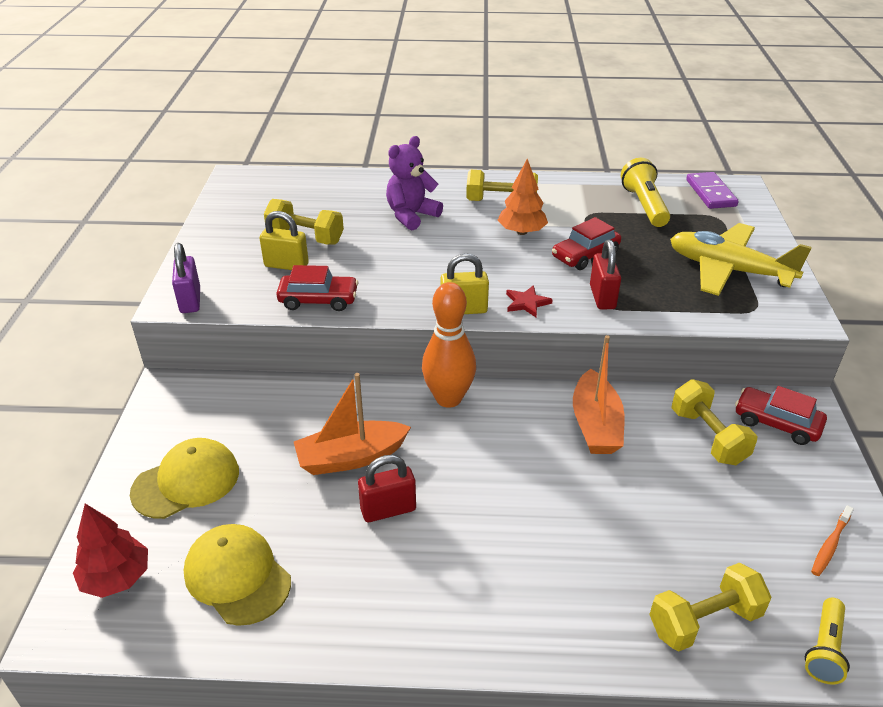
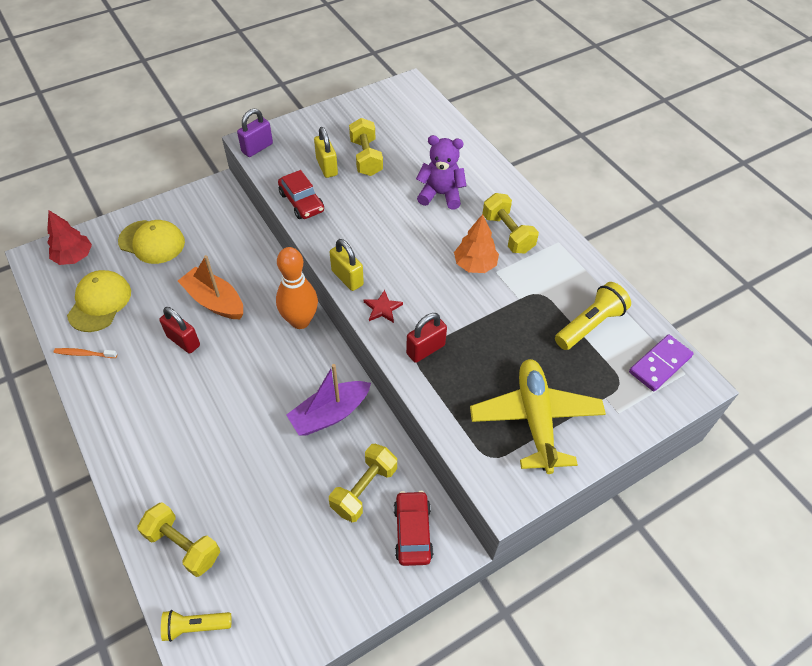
camera: 55 degrees right, 15 degrees up
red car [552,217,621,270] -> none
orange boat [573,335,624,454] -> purple boat [286,364,371,436]
orange toothbrush [811,505,854,576] -> orange toothbrush moved to [54,348,117,358]

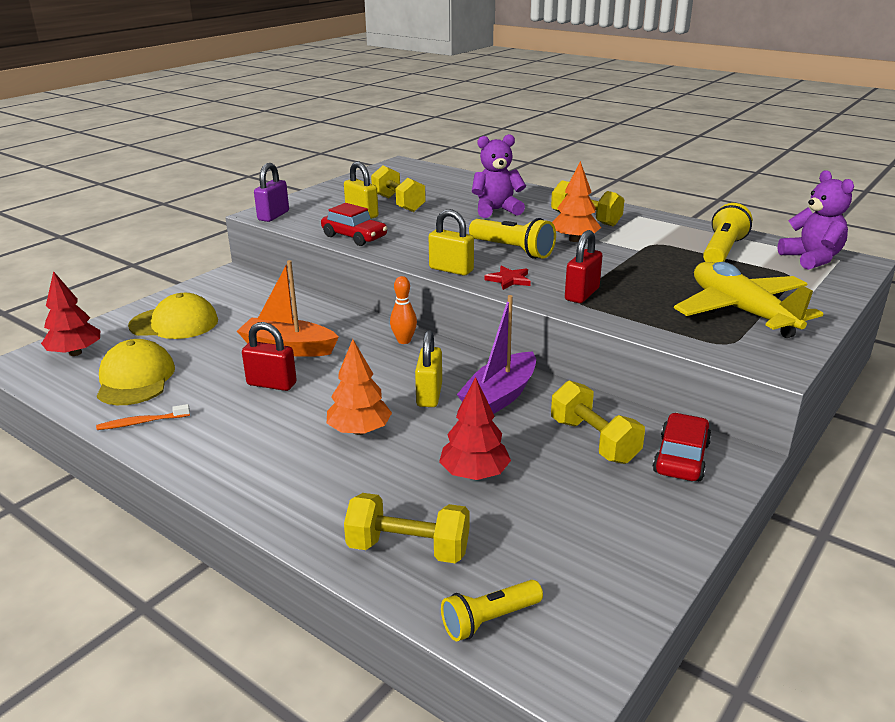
camera: 20 degrees left, 25 degrees down
orange bowling pin [276,247,318,329] -> orange bowling pin [390,276,417,344], size x0.53
yellow dumbbell [329,444,397,522] -> yellow dumbbell turned 45 degrees counterclockwise [551,380,645,464]
red car [394,491,433,566] -> red car turned 45 degrees clockwise [653,413,711,481]
purple domino [629,334,693,392] -> purple teddy bear [777,170,854,270]
none -> orange tree [327,339,392,435]
none -> yellow padlock [415,330,442,407]
none -> red tree [439,377,511,480]
none -> yellow flashlight [469,218,556,259]

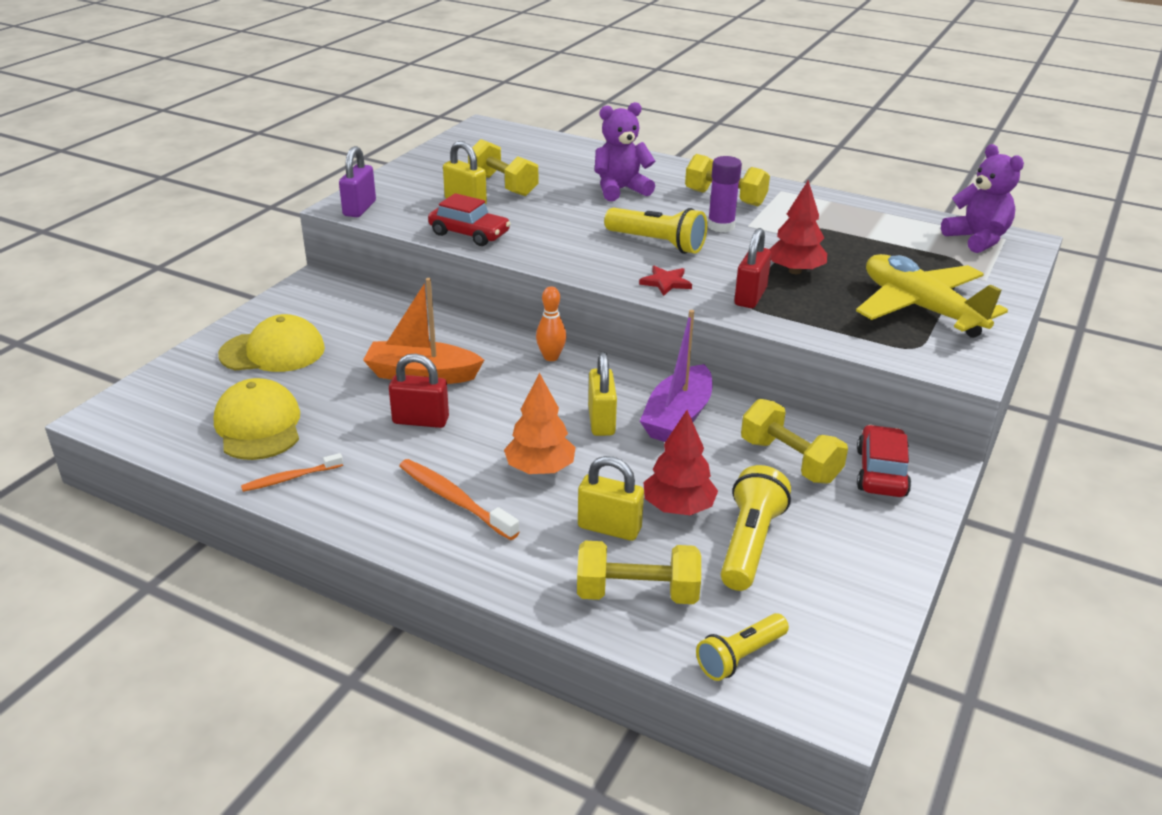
camera: 10 degrees left, 5 degrees up
red tree [41,271,101,356] -> red tree moved to [770,180,827,274]
yellow padlock [429,209,474,276] -> yellow padlock moved to [578,456,644,541]
orange tree [552,161,601,242] -> purple glue stick [707,156,742,232]
yellow flashlight [703,203,752,263] -> yellow flashlight moved to [721,465,791,591]
none -> orange toothbrush [399,459,520,540]

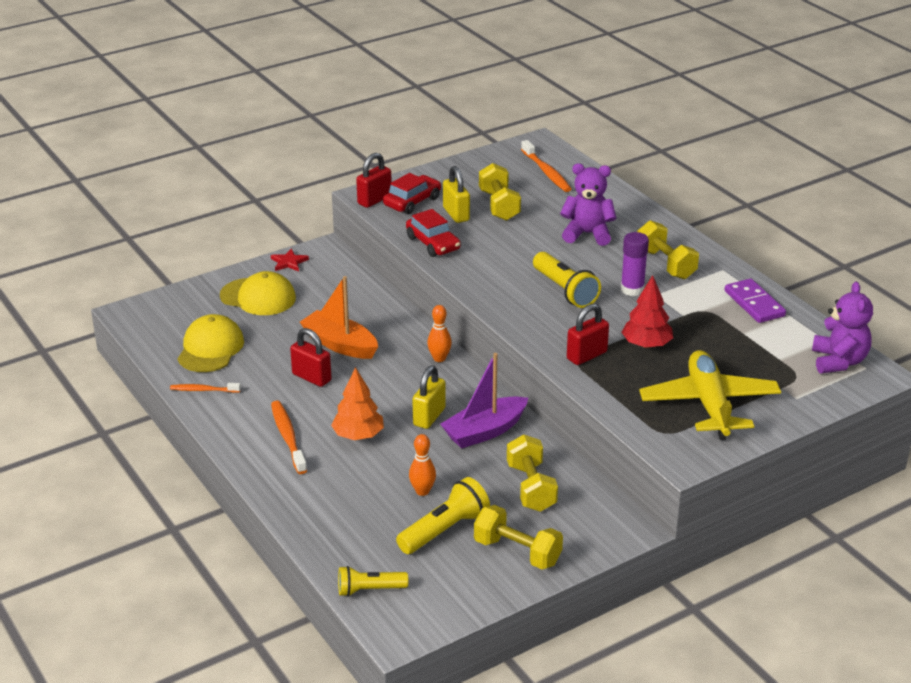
camera: 30 degrees right, 0 degrees up
purple padlock [339,146,376,217] -> red padlock [356,153,391,208]
yellow dumbbell [577,541,701,604] -> yellow dumbbell moved to [474,505,563,569]
yellow padlock [578,456,644,541] -> none
red star [639,266,692,296] -> red star moved to [271,249,309,271]
red tree [643,410,718,515] -> orange bowling pin [409,434,436,496]
red car [857,425,911,497] -> red car moved to [383,173,441,214]
none -> orange toothbrush [521,140,571,192]
none -> purple domino [725,279,786,323]

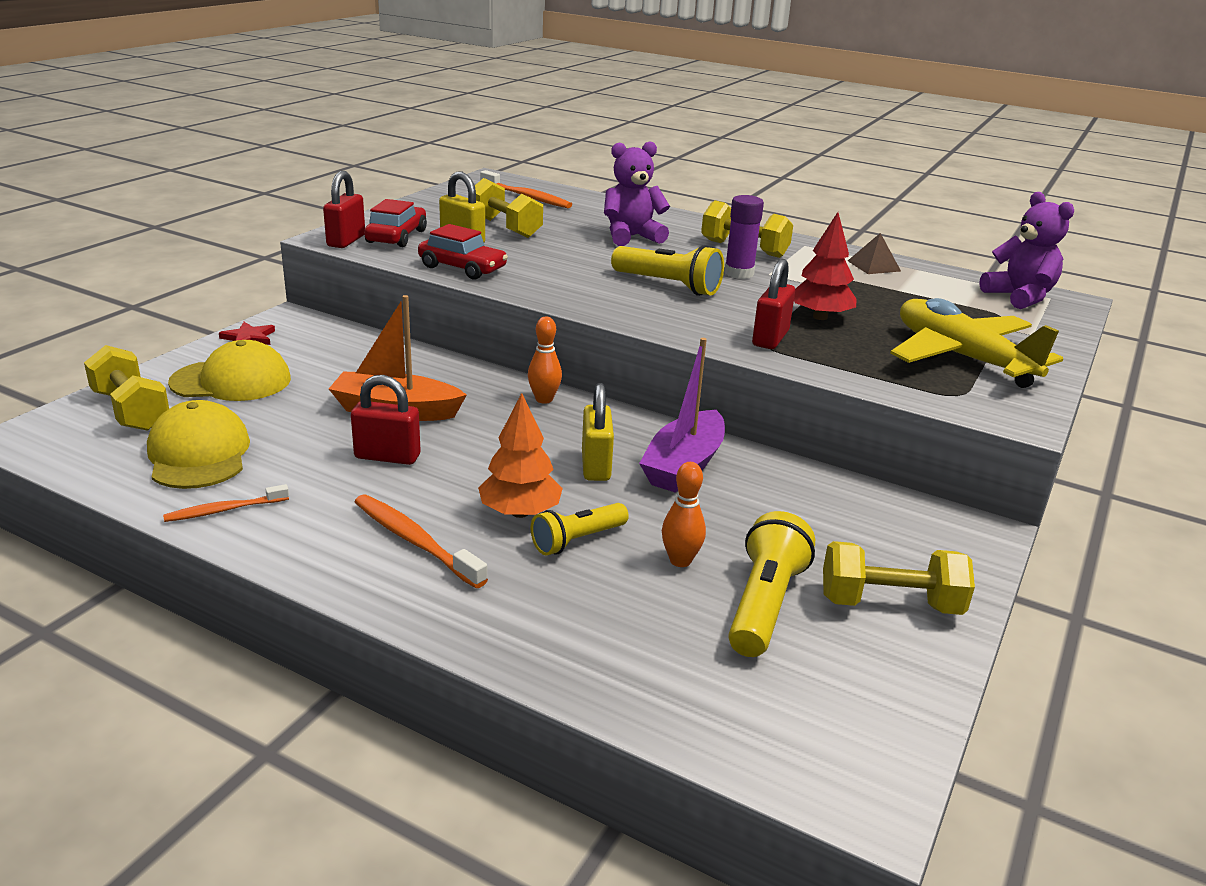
camera: 30 degrees left, 5 degrees down
yellow flashlight [338,566,408,597] -> yellow flashlight moved to [531,503,629,555]
yellow dumbbell [507,435,558,512] -> yellow dumbbell moved to [84,345,169,431]
purple domino [725,279,786,323] -> brown pyramid [848,233,901,274]

